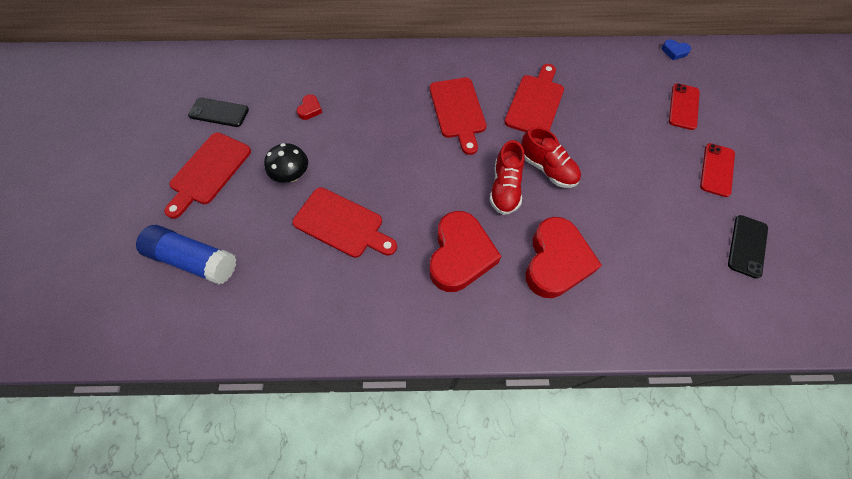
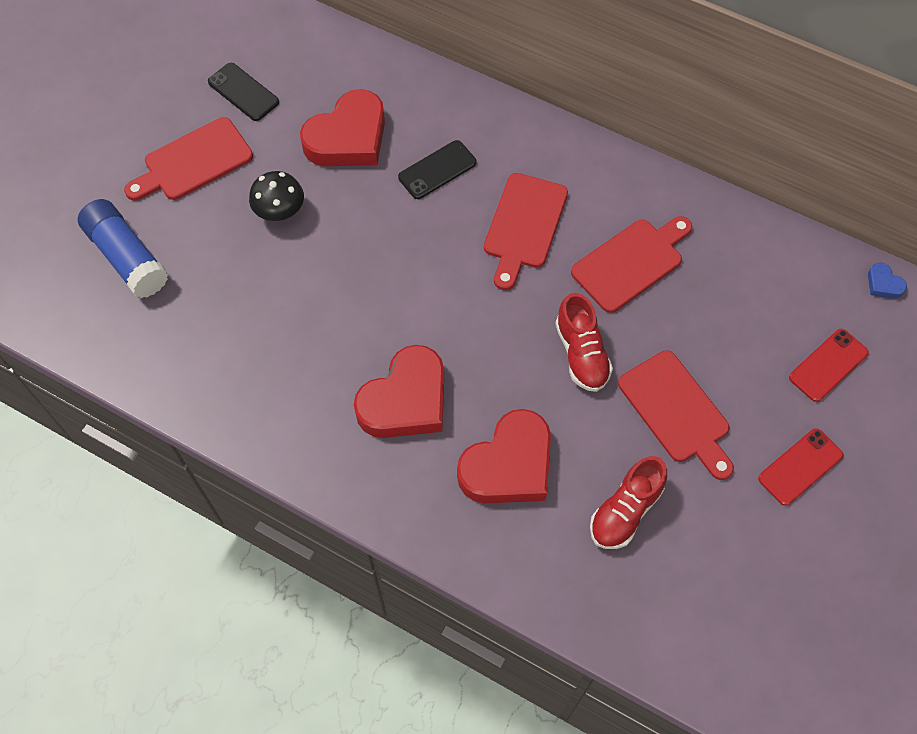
camera: 30 degrees right, 0 degrees up
red cutting board [292,187,397,258] -> red cutting board moved to [618,350,734,480]
red heart [297,94,322,120] -> red heart [300,89,385,166], size x2.44
red shoe [489,140,525,215] -> red shoe moved to [590,456,667,549]
black phone [728,215,768,279] -> black phone moved to [398,140,477,199]

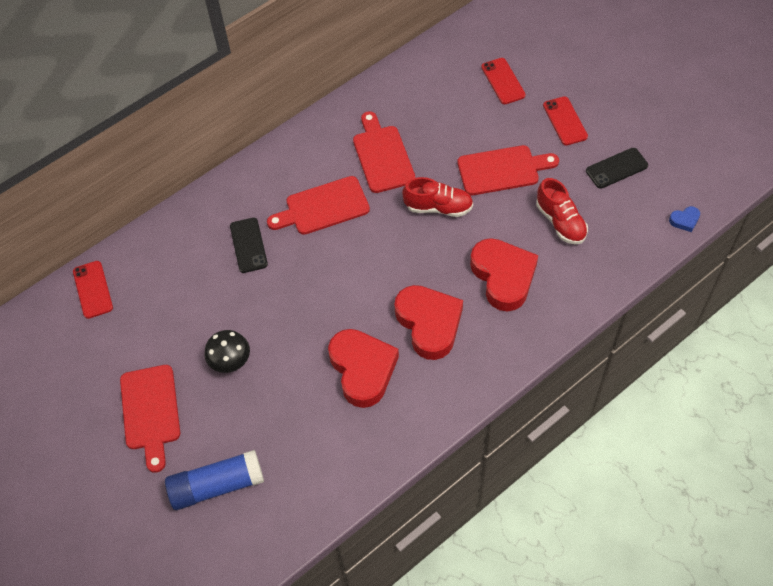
camera: 65 degrees left, 5 degrees down
black phone [208,63,279,121] -> black phone moved to [586,148,648,189]
red heart [300,89,385,166] -> red heart moved to [328,329,399,408]
red cutting board [484,173,568,290] -> red cutting board turned 120 degrees clockwise [267,176,370,235]
blue heart [868,263,907,299] -> blue heart moved to [669,206,700,232]
none -> red phone [73,261,113,319]

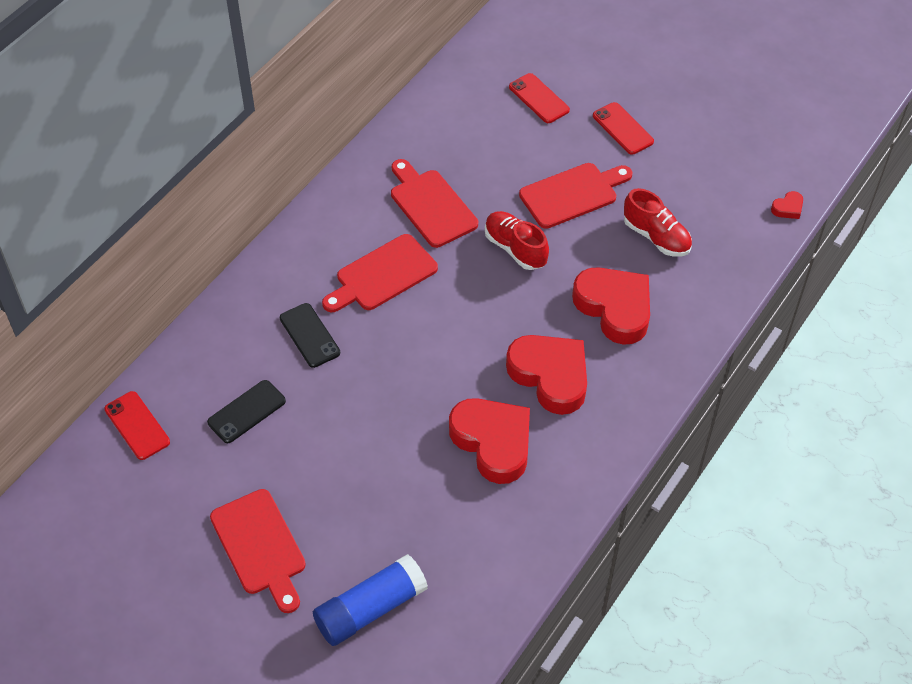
camera: 20 degrees left, 5 degrees down
black mushroom [204,330,250,373] -> none
red shoe [402,177,473,217] -> red shoe turned 120 degrees counterclockwise [485,211,549,270]
black phone [586,148,648,189] -> black phone moved to [207,380,286,443]
blue heart [669,206,700,232] -> red heart [771,191,803,219]

